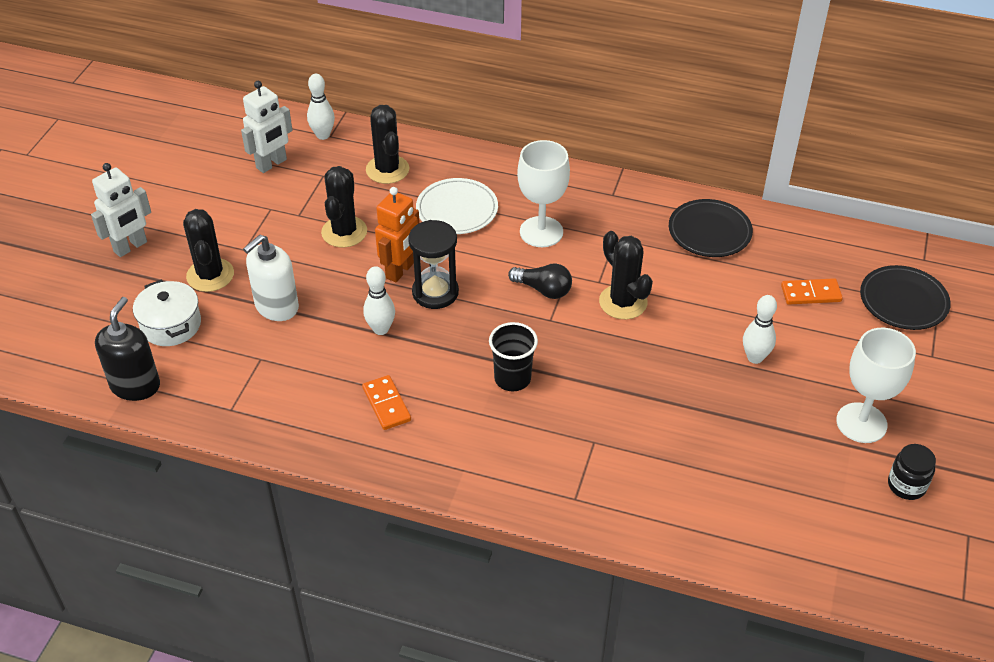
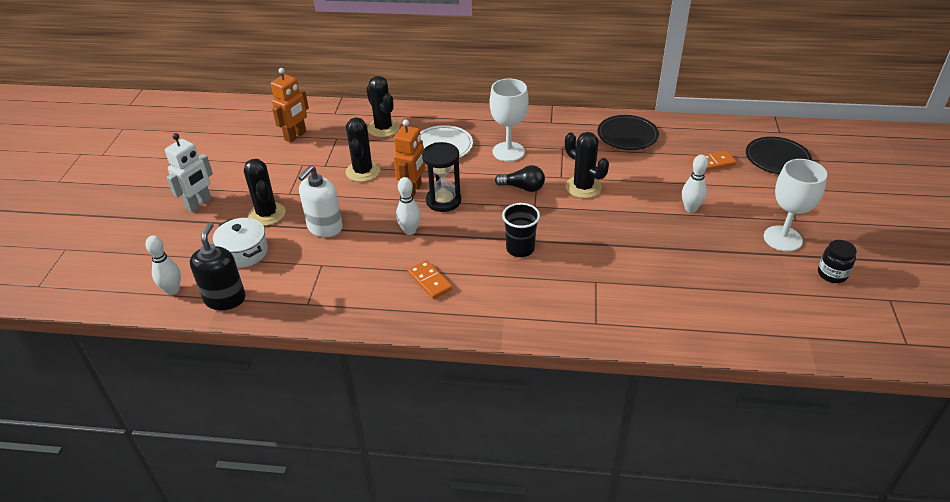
camera: 10 degrees left, 5 degrees down
white robot [241,81,292,173] -> orange robot [271,68,309,143]
white bowling pin [307,74,335,140] -> white bowling pin moved to [145,236,181,295]

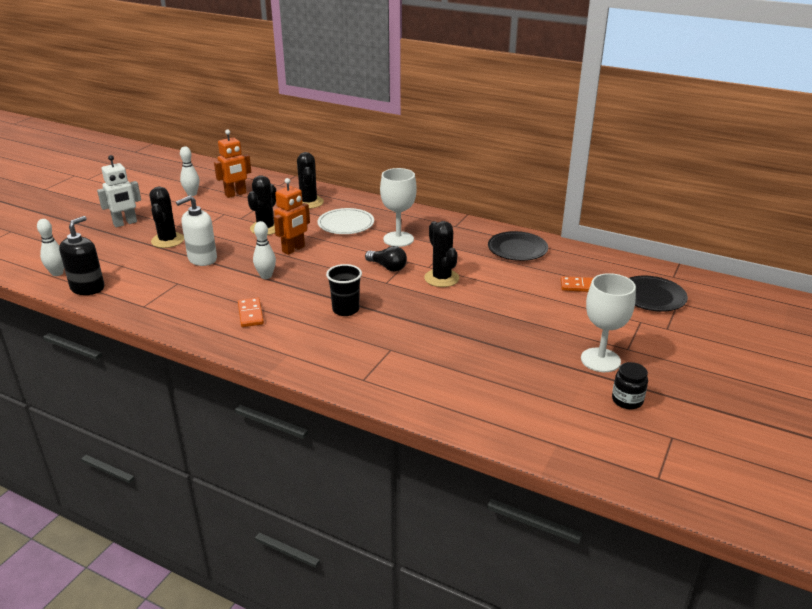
camera: 20 degrees right, 10 degrees down
white pot [213,218,268,268] -> none
black hourglass [422,142,461,212] -> none
white bowling pin [682,155,708,212] -> white bowling pin moved to [180,147,199,196]

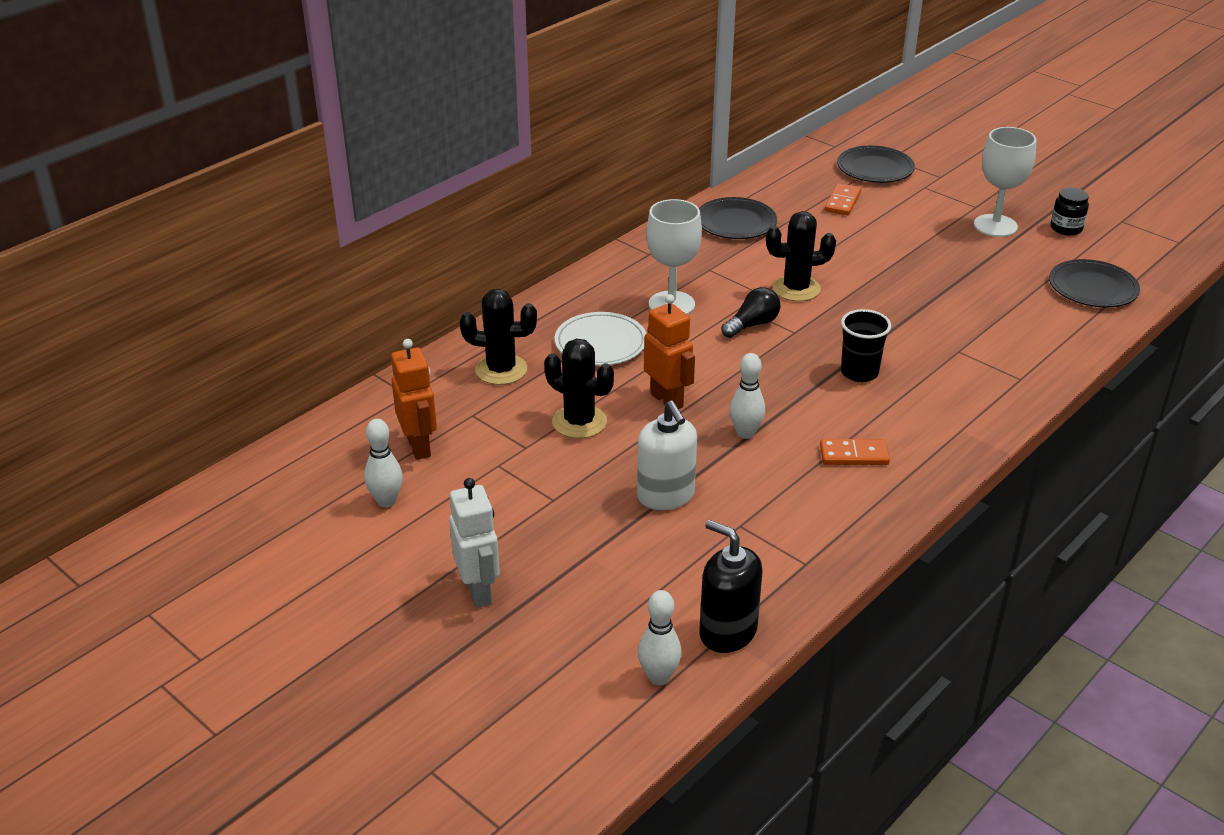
camera: 75 degrees left, 5 degrees up
black cactus [150,187,184,248] -> none
none -> black plate [1049,259,1140,308]

